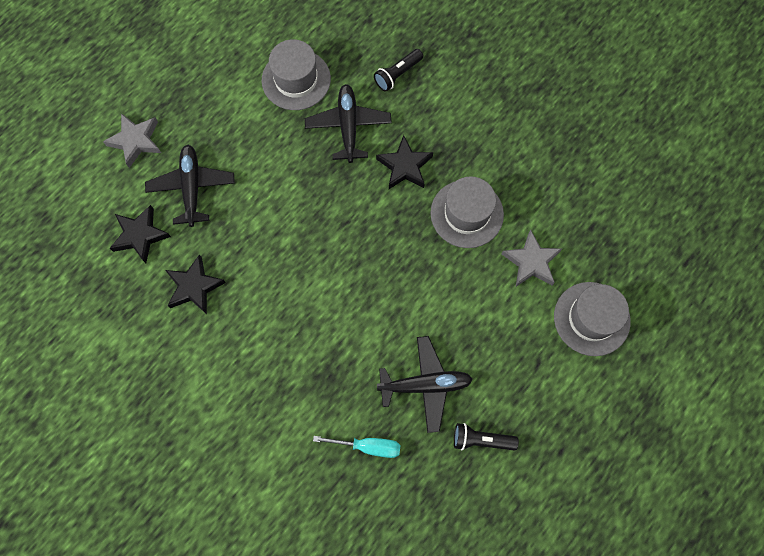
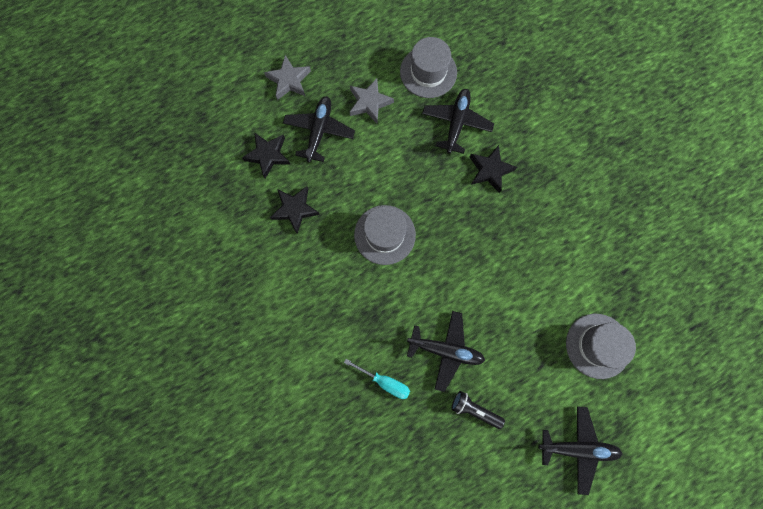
camera: 20 degrees right, 5 degrees up
black flashlight [374,49,423,92] -> none
grey hat [431,177,504,248] -> grey hat moved to [354,205,416,265]
grey star [502,230,562,286] -> grey star moved to [350,78,394,123]
none -> black plane [538,406,622,495]

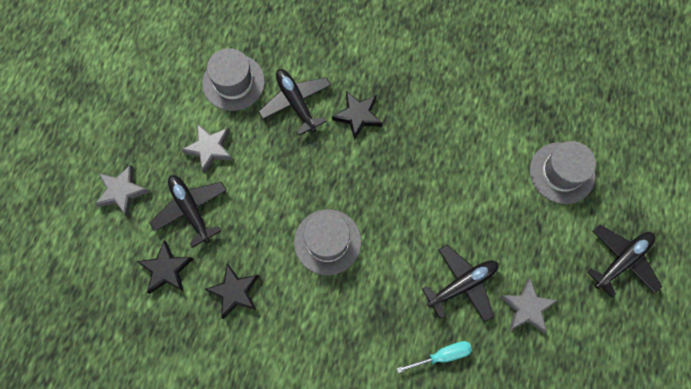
camera: 45 degrees left, 5 degrees down
black flashlight [451,391,505,429] -> grey star [500,278,558,333]

